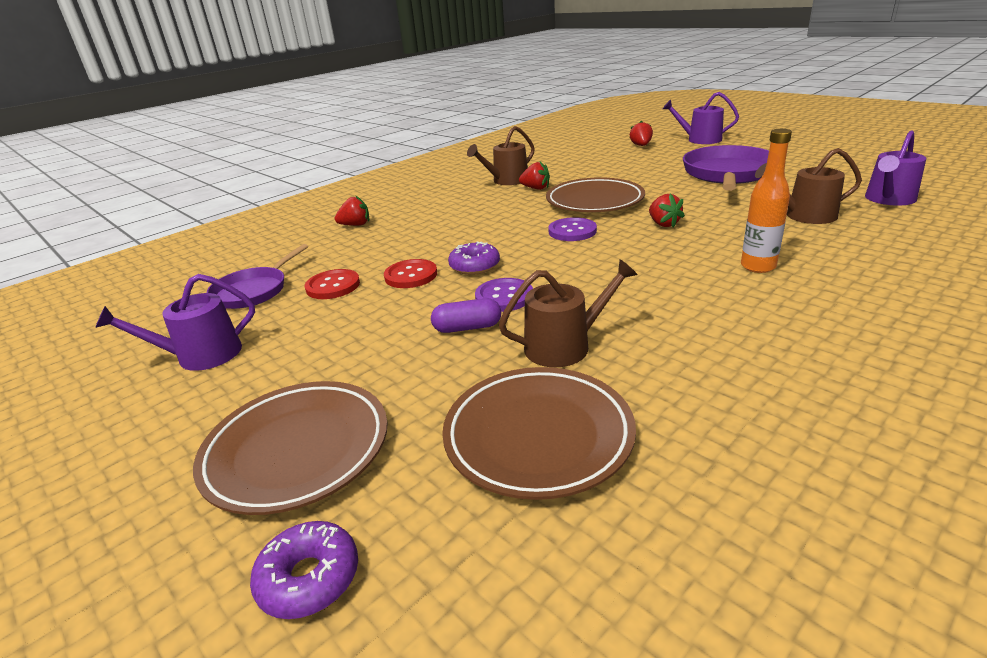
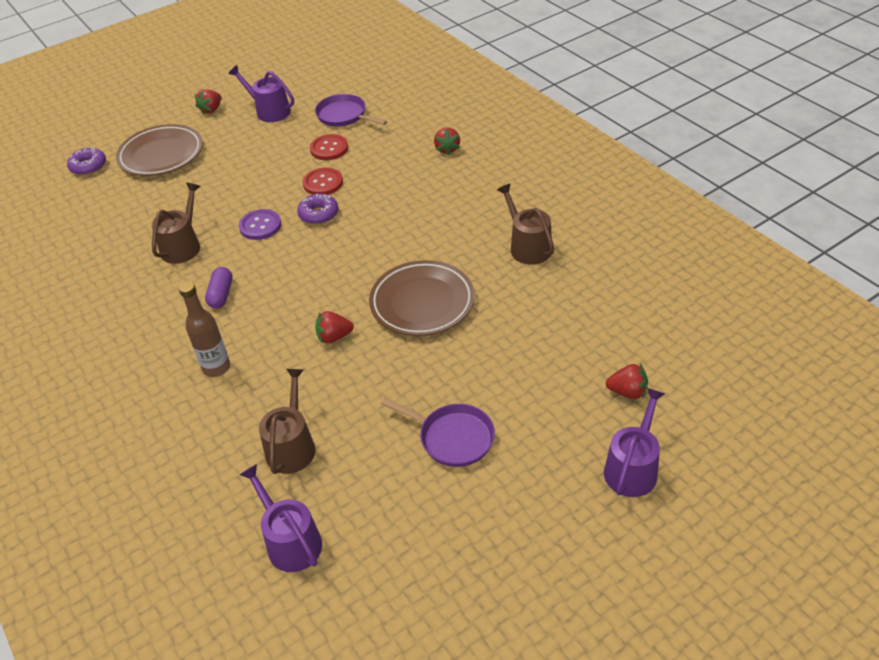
camera: 100 degrees right, 15 degrees up
purple watering can [95,274,255,371] -> purple watering can turned 45 degrees counterclockwise [228,65,294,122]
purple capsule [431,298,501,333] -> purple capsule moved to [205,267,233,309]
brown plate [442,367,636,500] -> none
brown watering can [499,259,638,367] -> brown watering can turned 150 degrees counterclockwise [152,183,200,264]
red strawberry [519,162,550,190] -> red strawberry moved to [194,89,222,114]
purple button [548,217,597,241] -> none
purple pan [683,145,769,191] -> purple pan [381,398,495,467], size x0.62
orange bottle [741,129,792,273] -> brown bottle [179,281,230,377]

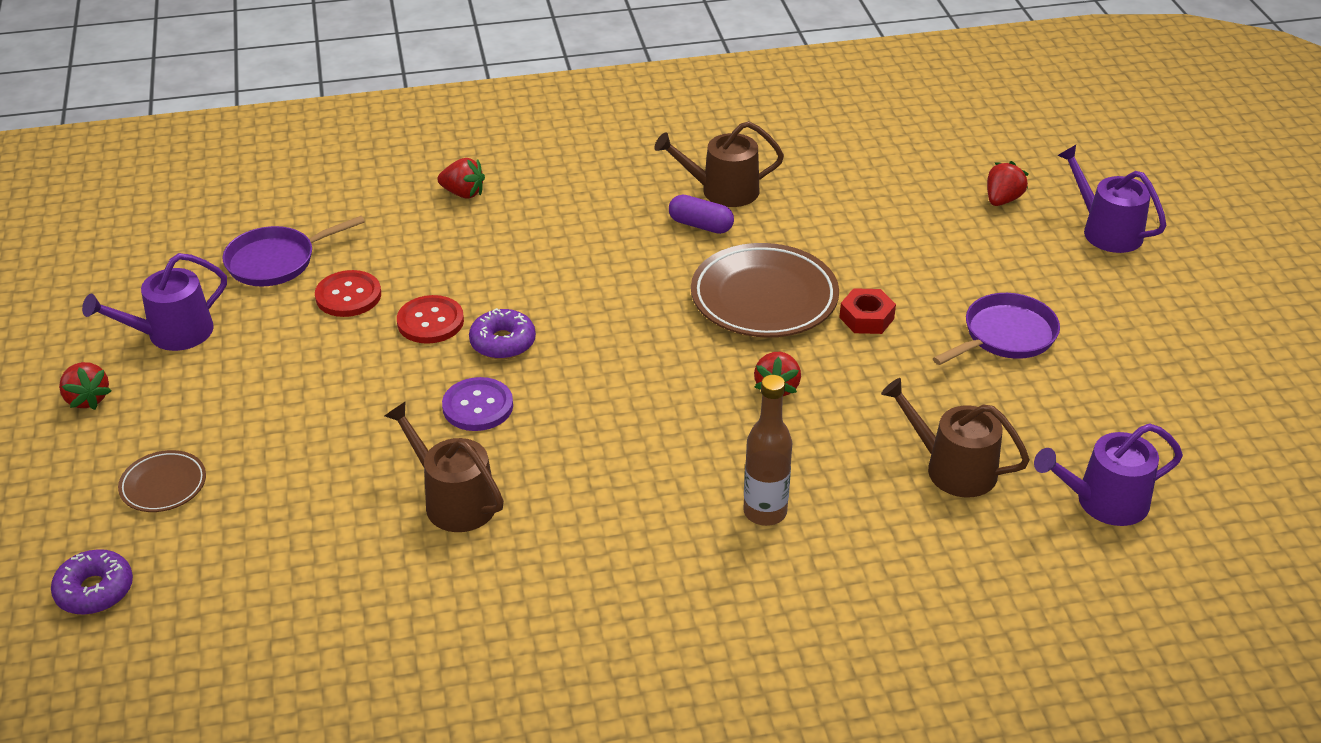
camera: 70 degrees left, 5 degrees down
brown plate [116,124,203,176] -> brown plate [118,450,206,512], size x0.51
purple capsule [205,267,233,309] -> purple capsule moved to [669,194,734,234]
none -> red nut [839,288,896,334]

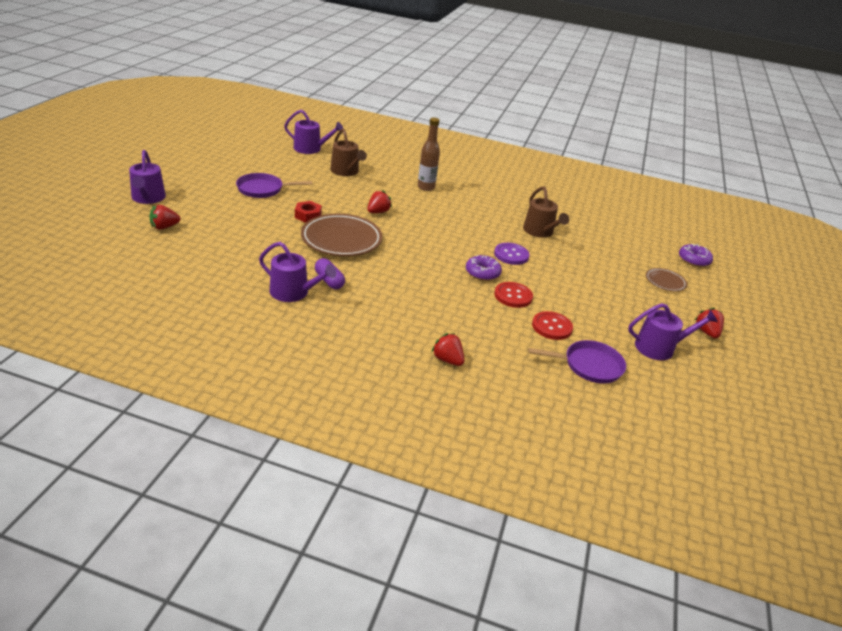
camera: 155 degrees left, 5 degrees down
brown watering can [654,121,784,207] -> purple watering can [259,242,337,302]

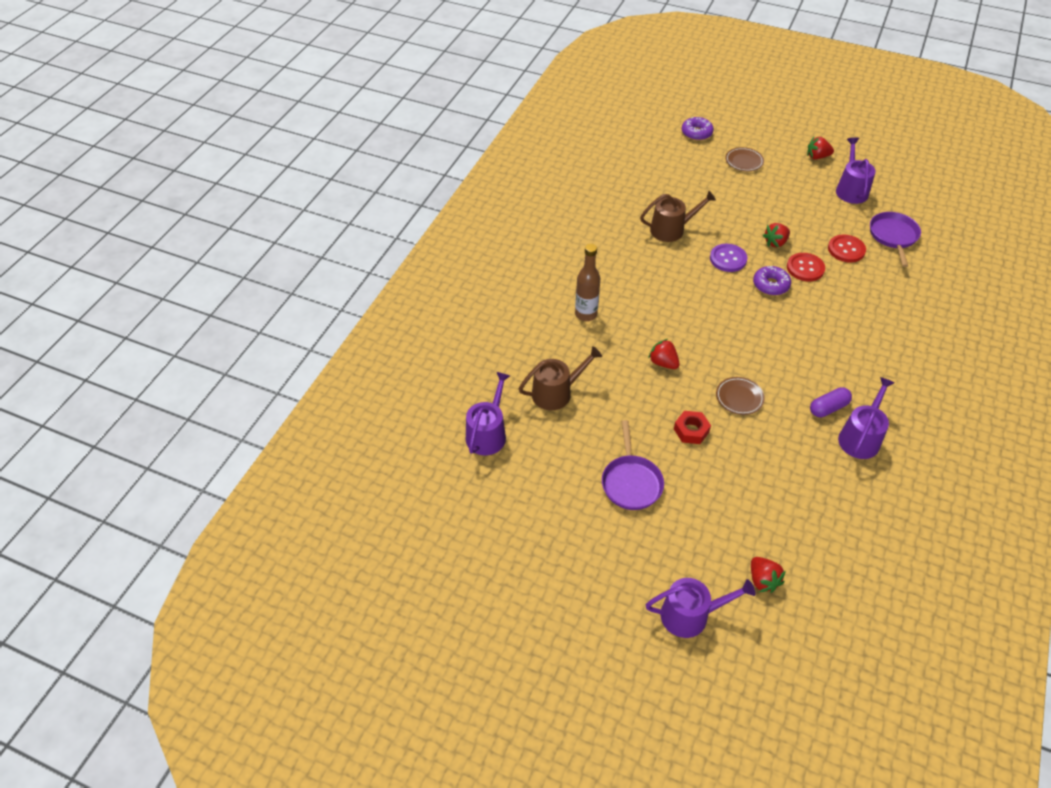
camera: 80 degrees left, 15 degrees up
brown plate [301,214,382,256] -> brown plate [716,377,765,415], size x0.51
red strawberry [432,333,464,366] -> red strawberry moved to [763,223,790,247]

